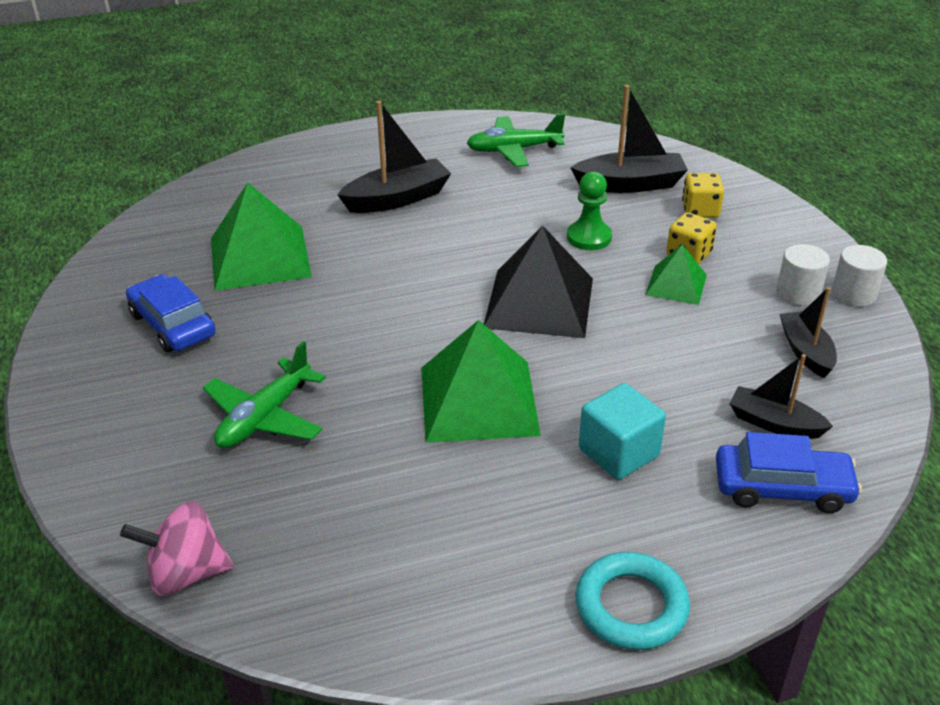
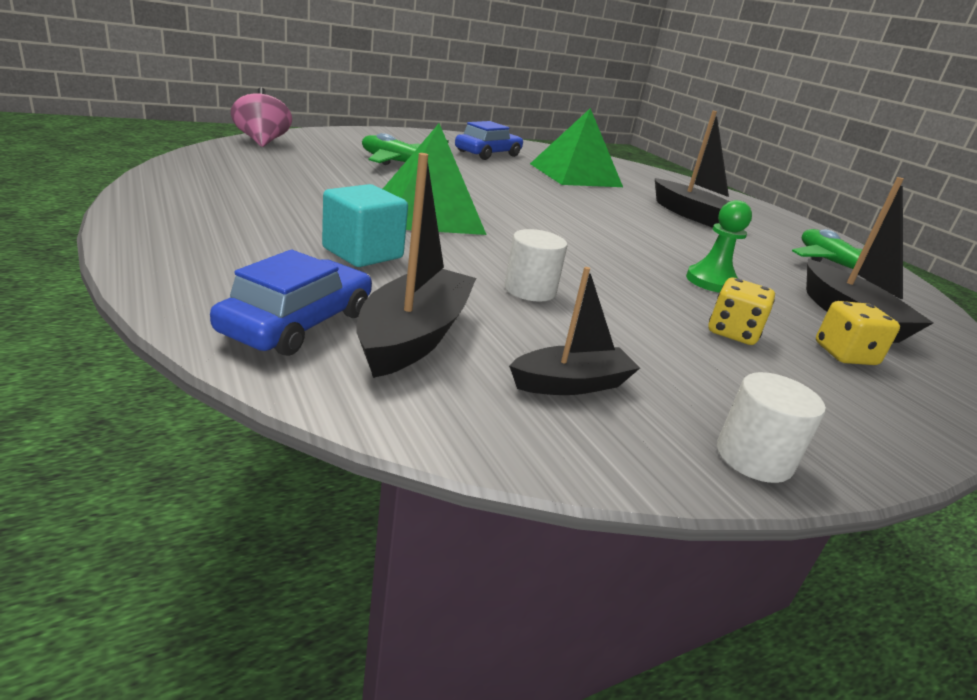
camera: 75 degrees right, 10 degrees down
black pyramid [484,226,593,338] -> none
turquoise ring [576,552,690,650] -> none
green pyramid [645,245,707,305] -> none
blue car [716,432,862,513] -> blue car turned 150 degrees counterclockwise [210,250,372,356]
black boat [729,354,833,439] -> black boat [356,153,476,378], size x1.54
white cylinder [776,244,830,306] -> white cylinder moved to [505,229,567,302]

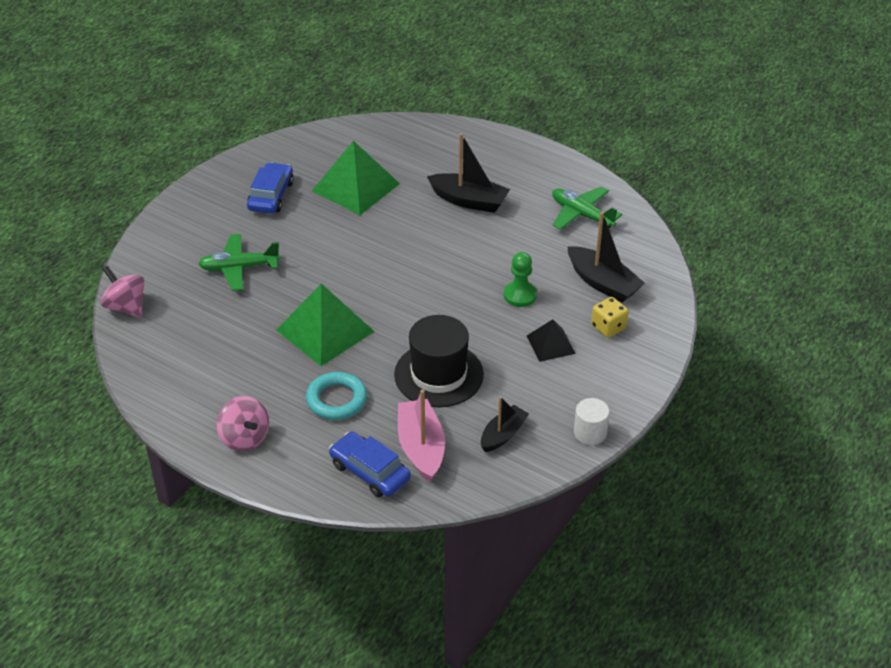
camera: 25 degrees left, 15 degrees up
blue car [210,250,372,356] -> blue car turned 45 degrees counterclockwise [329,431,411,497]
turquoise cube [322,184,408,267] -> turquoise ring [306,372,367,420]
black boat [356,153,476,378] -> pink boat [398,390,445,482]
white cylinder [505,229,567,302] -> black hat [394,315,484,407]
yellow dice [708,277,775,345] -> black pyramid [527,319,576,362]
none -> pink spinning top [217,396,269,451]

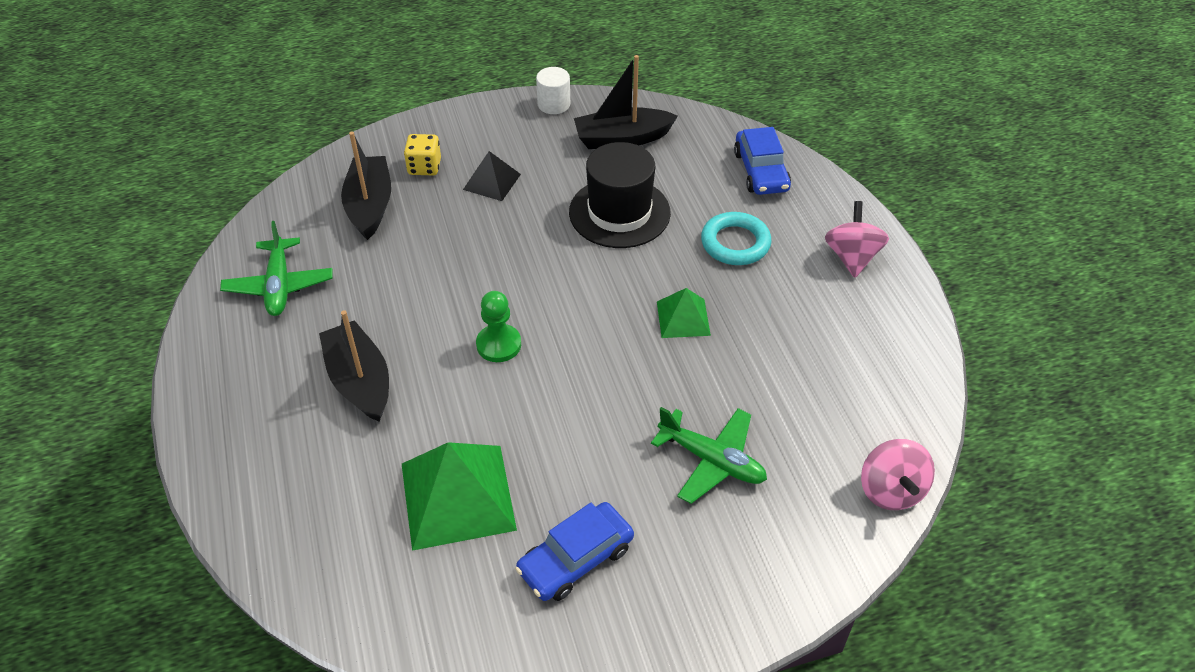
camera: 140 degrees left, 5 degrees up
green pyramid [276,283,375,366] -> green pyramid [657,288,711,338], size x0.54
pink boat [398,390,445,482] -> none
black boat [481,397,529,452] -> black boat [574,55,678,149], size x1.54
green pawn [504,252,537,307] -> green pawn moved to [476,291,521,362]

